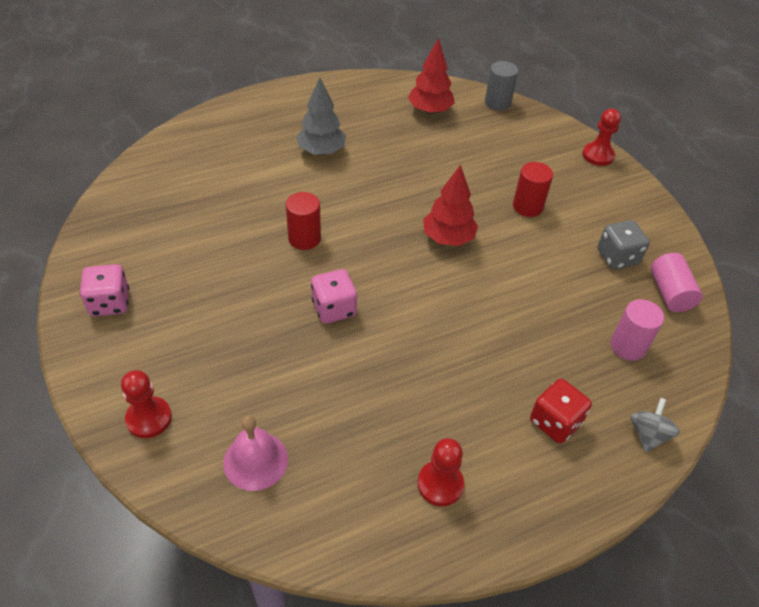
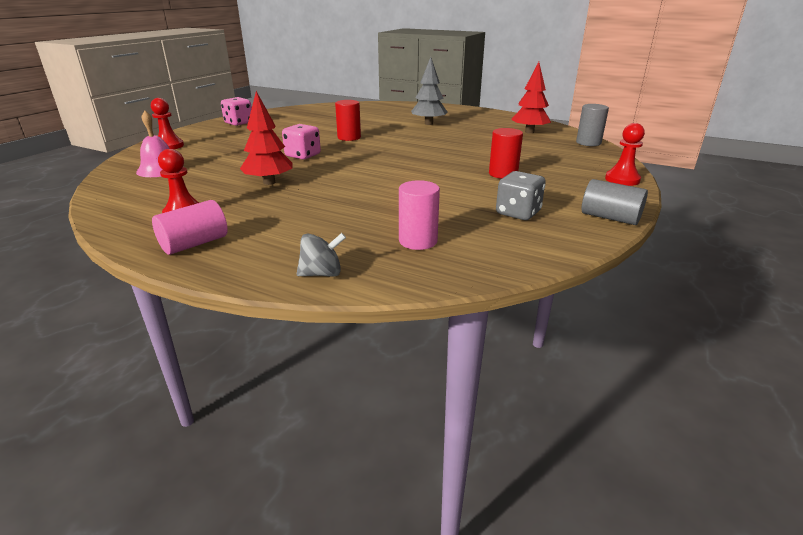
camera: 55 degrees right, 20 degrees down
red tree [423,164,478,246] -> red tree moved to [240,91,293,185]
red dice [530,379,592,443] -> none
pink cylinder [651,253,703,312] -> pink cylinder moved to [152,200,228,255]
none -> grey cylinder [582,179,648,225]

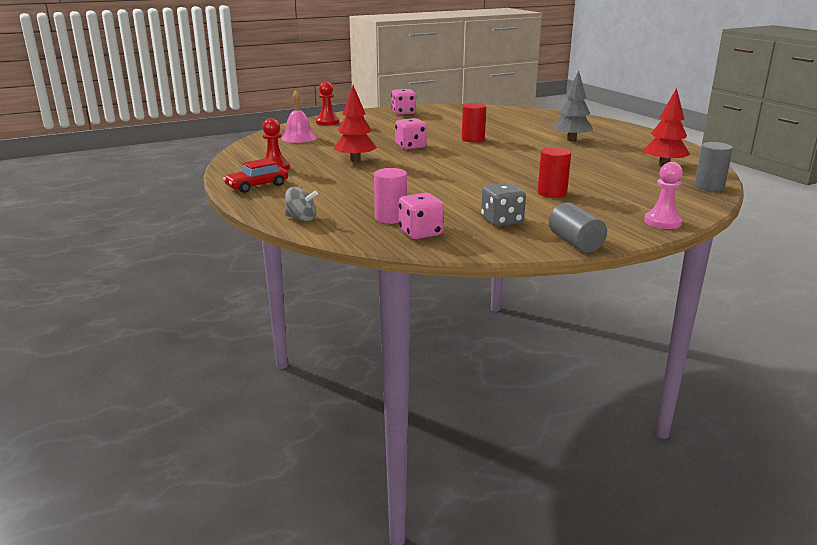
camera: 35 degrees right, 5 degrees down
pink cylinder [152,200,228,255] -> red car [223,158,288,193]
red pawn [605,123,645,186] -> pink pawn [644,162,683,229]
none -> pink dice [399,193,444,239]

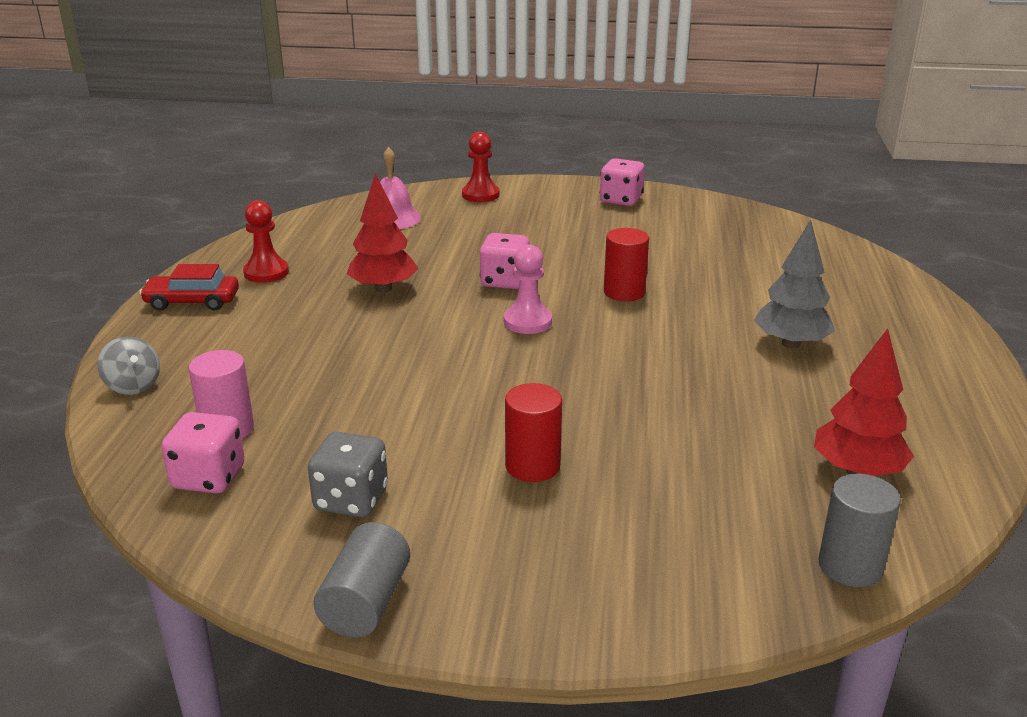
camera: 35 degrees right, 5 degrees up
pink pawn [644,162,683,229] -> pink pawn moved to [504,244,552,334]

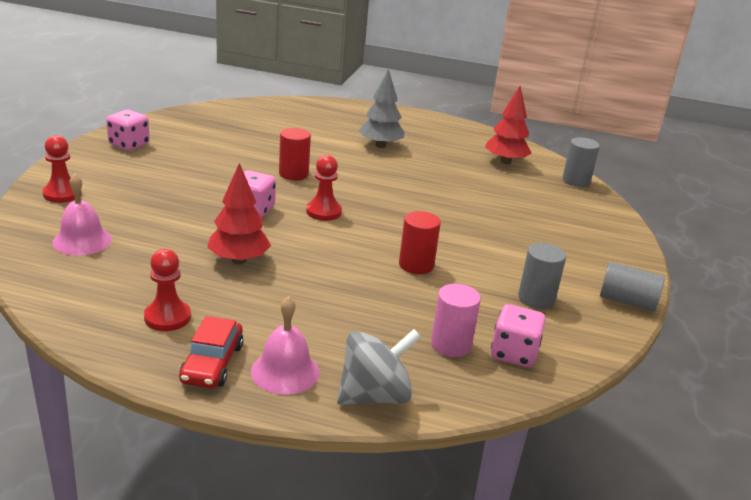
camera: 85 degrees left, 0 degrees up
grey spinning top [97,337,160,395] -> grey spinning top [337,329,421,405], size x1.62
grey dice [308,432,388,518] -> grey cylinder [518,243,566,309]
pink pawn [504,244,552,334] -> red pawn [306,155,342,221]
red cylinder [505,383,562,482] -> red cylinder moved to [399,211,441,274]
none -> pink bell [251,296,320,395]

